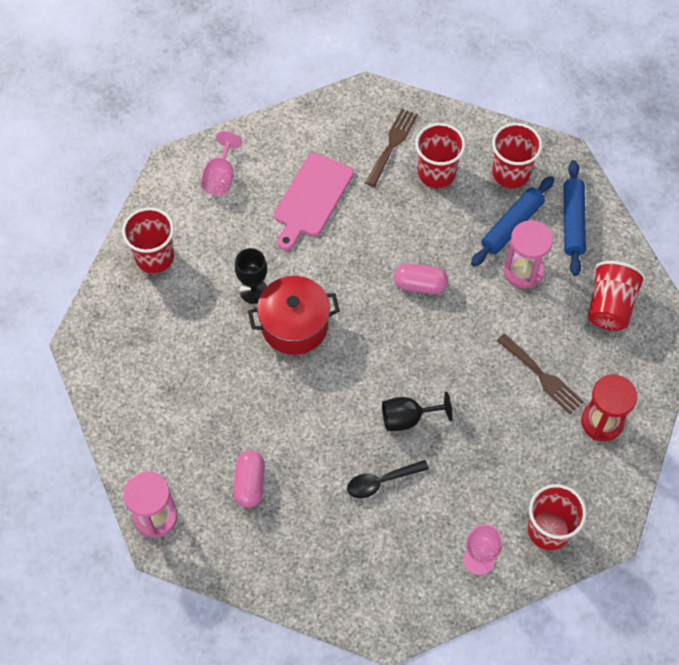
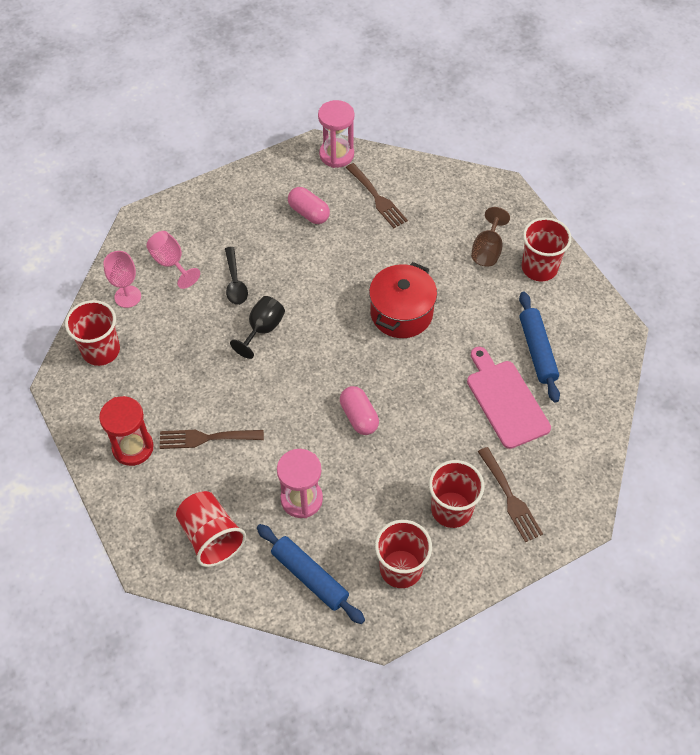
camera: 130 degrees right, 5 degrees down
pink goblet [201,131,242,196] -> pink goblet moved to [146,231,200,289]
black goblet [235,248,267,304] -> none
black spoon [347,460,429,498] -> black spoon turned 150 degrees clockwise [225,247,248,305]
pink capsule [394,263,448,294] -> pink capsule turned 75 degrees counterclockwise [340,386,379,435]
blue rolling pin [471,176,554,267] -> blue rolling pin moved to [519,292,560,403]
none -> brown fork [346,163,408,228]
none -> brown goblet [471,207,510,267]

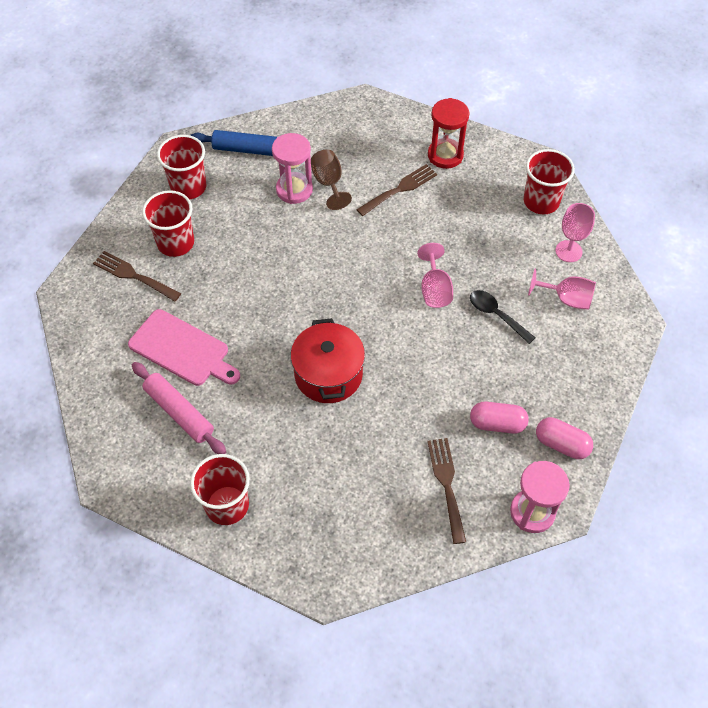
camera: 145 degrees right, 0 degrees up
red cup [176,491,246,567] -> none
black goblet [230,296,285,359] -> pink goblet [417,243,453,308]
pink capsule [340,386,379,435] -> pink capsule moved to [536,417,593,459]
brown fork [346,163,408,228] -> brown fork turned 60 degrees clockwise [427,438,466,544]
brown goblet [471,207,510,267] -> brown goblet moved to [311,149,352,210]
blue rolling pin [519,292,560,403] -> pink rolling pin [132,362,226,454]

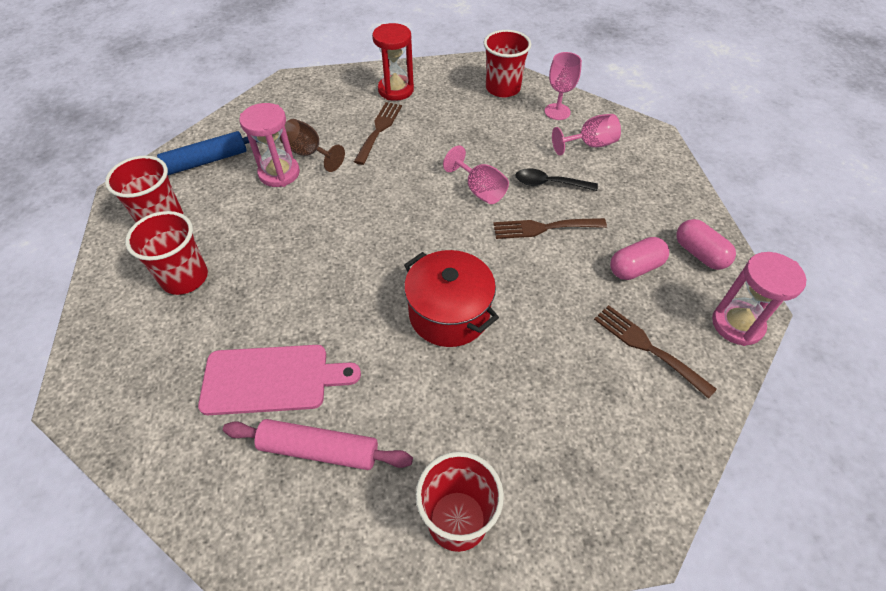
camera: 35 degrees left, 5 degrees down
brown fork [93,251,181,302] -> brown fork moved to [493,218,607,239]
pink capsule [536,417,593,459] -> pink capsule turned 60 degrees clockwise [677,219,736,270]

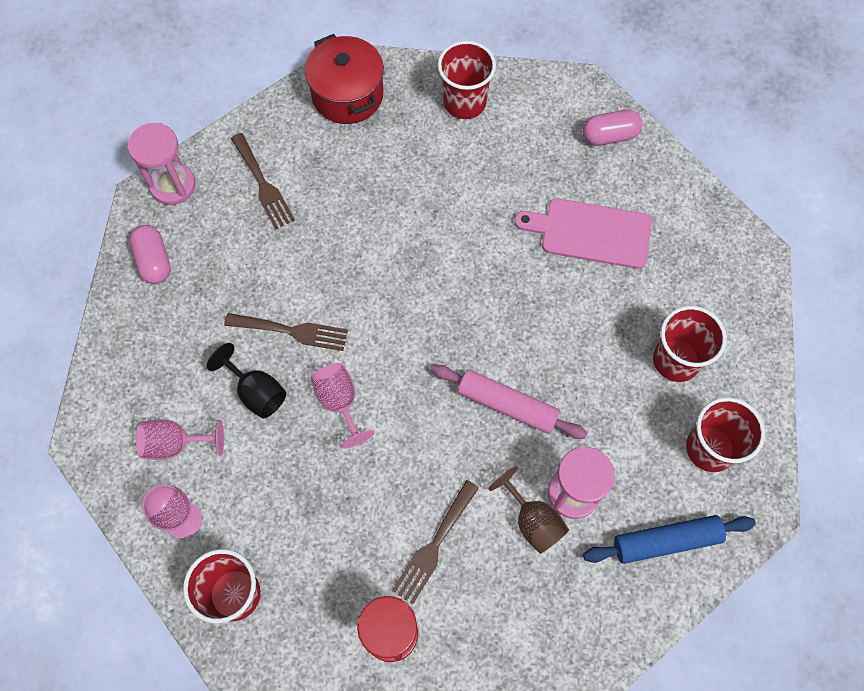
camera: 165 degrees left, 15 degrees up
pink rolling pin [223,419,413,470] -> pink rolling pin moved to [432,365,588,439]
red pot [404,250,499,347] -> red pot moved to [305,34,384,124]
black spoon [515,168,598,191] -> black goblet [207,343,286,419]
pink capsule [610,237,669,280] -> pink capsule moved to [582,109,643,146]

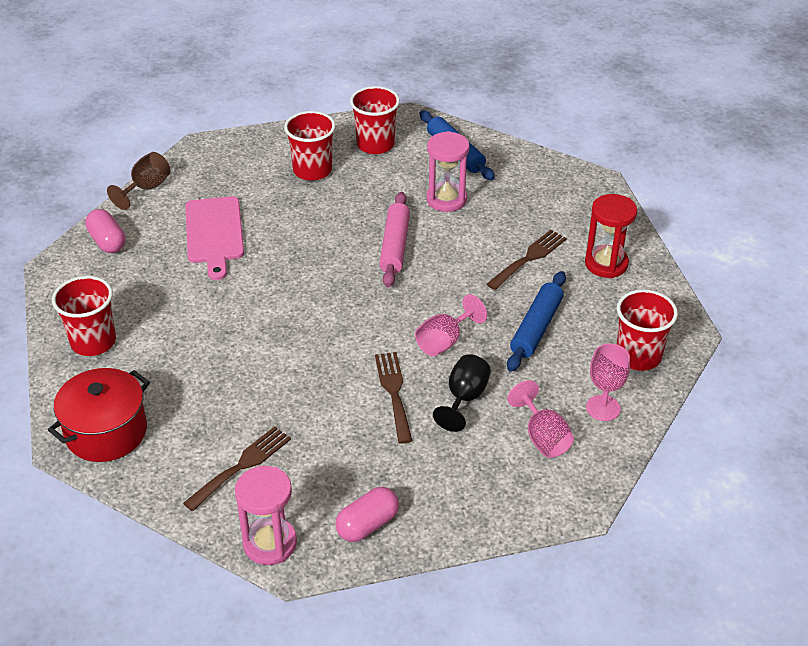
camera: 110 degrees left, 25 degrees down
brown fork [392,480,479,604] -> brown fork turned 60 degrees counterclockwise [487,230,567,290]
brown goblet [488,466,569,554] -> brown goblet moved to [107,152,171,210]
none -> blue rolling pin [507,271,566,372]

